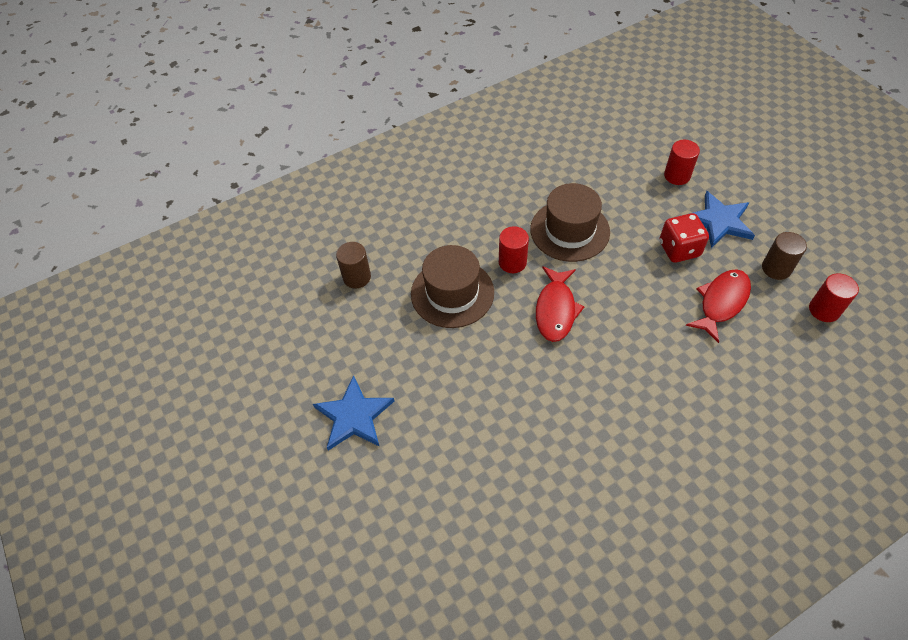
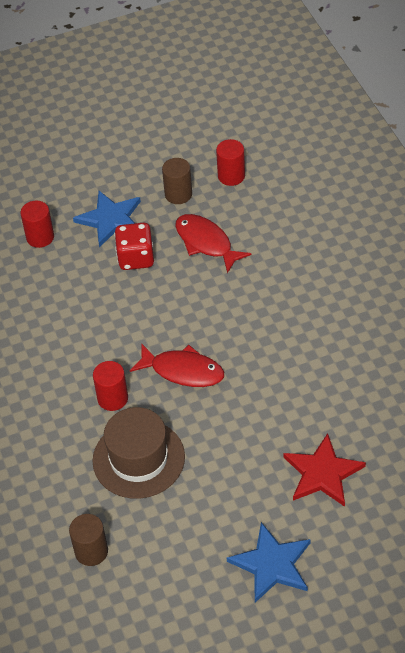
camera: 80 degrees left, 5 degrees down
brown hat [530,183,610,262] -> none
none -> red star [283,433,366,507]

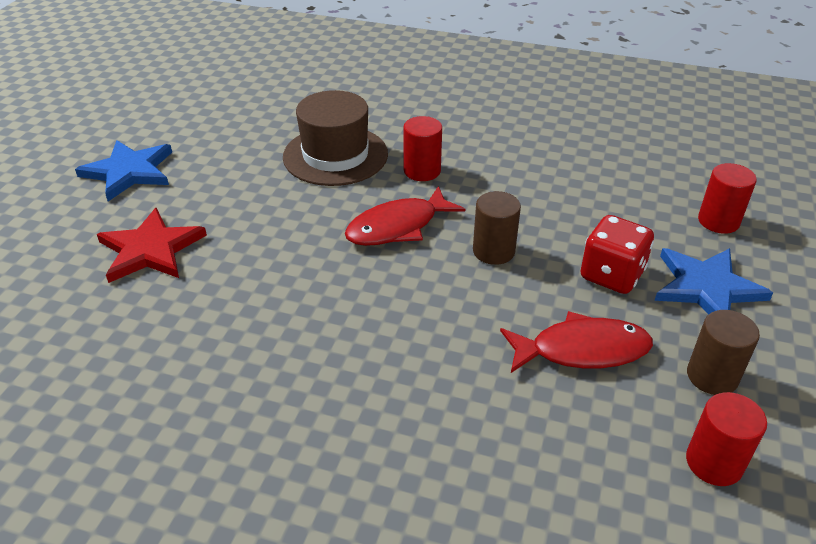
camera: 125 degrees right, 10 degrees down
brown cylinder [69,514,108,566] -> brown cylinder moved to [473,191,521,265]

